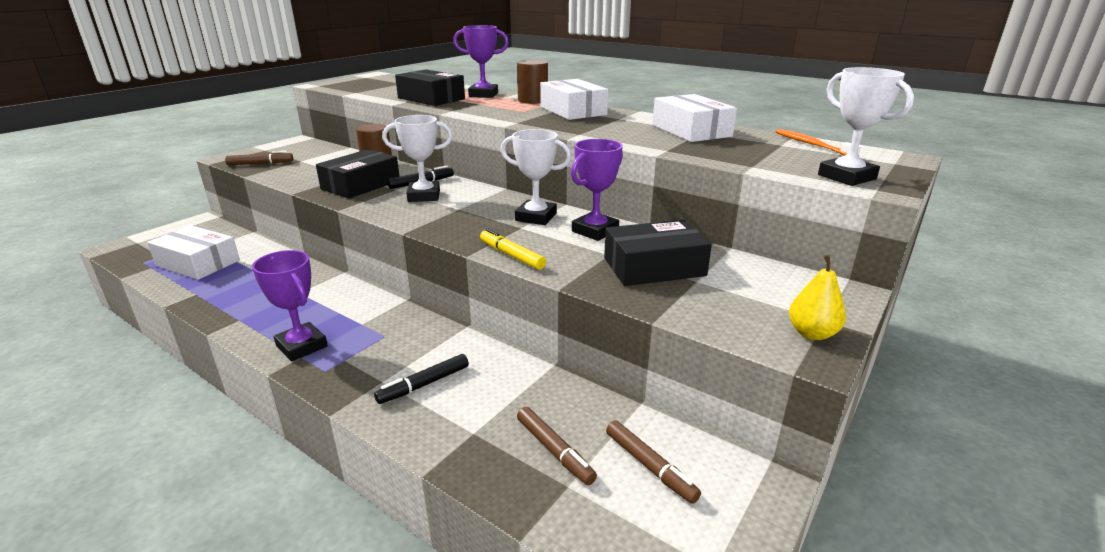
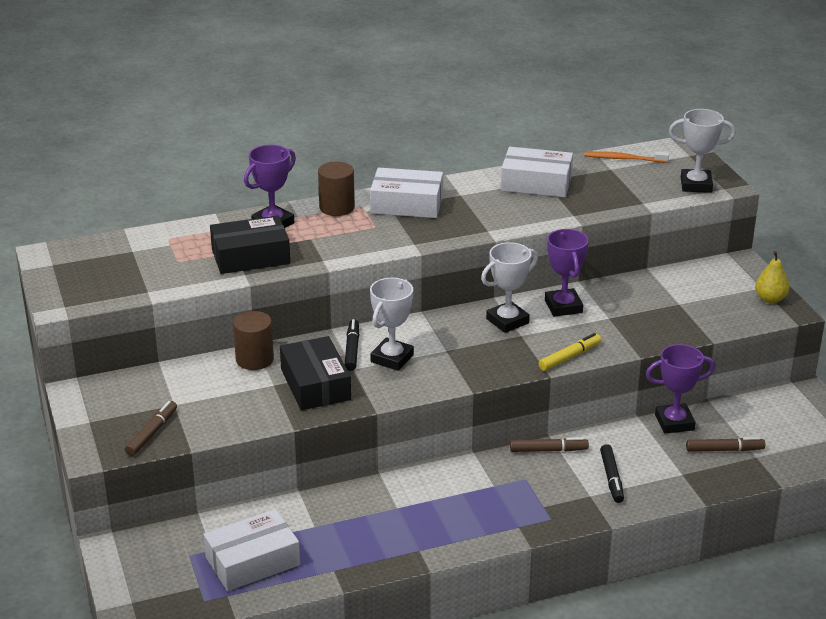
camera: 55 degrees left, 5 degrees up
purple trophy [252,250,328,362] -> purple trophy moved to [646,344,715,434]
yellow marker [480,229,546,270] -> yellow marker turned 150 degrees clockwise [539,333,601,371]
black box [604,220,712,286] -> none
brown marker [606,420,701,504] -> brown marker moved to [510,437,589,452]

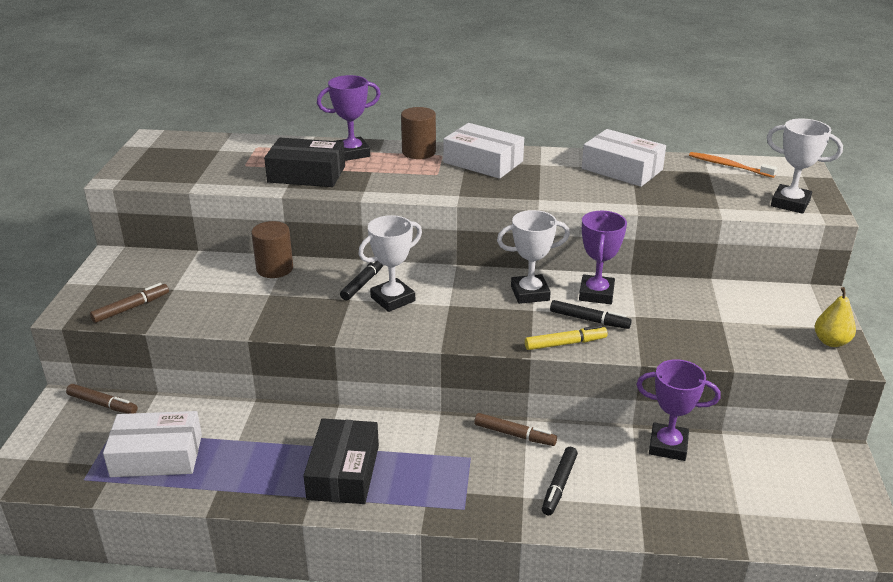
camera: 25 degrees right, 0 degrees up
black box [280,336,351,410] -> black box moved to [303,418,379,504]
brown marker [686,437,765,452] -> brown marker moved to [66,384,138,414]
none -> black marker [550,300,631,329]

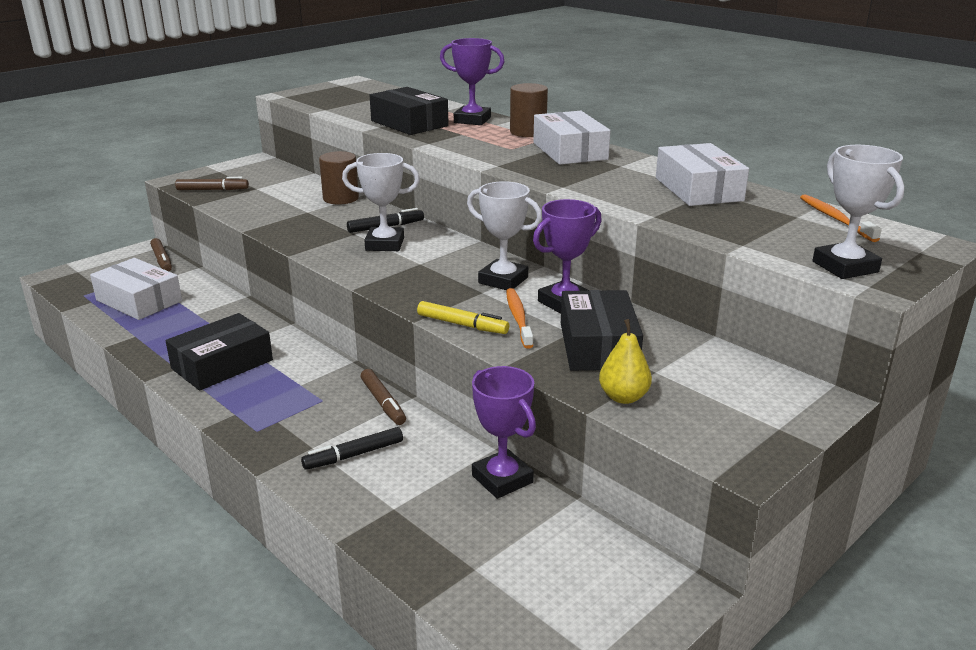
camera: 40 degrees right, 5 degrees down
black marker [550,300,631,329] -> orange toothbrush [506,288,533,349]
yellow pear [815,287,856,347] -> yellow pear moved to [599,319,652,404]
none -> black box [561,290,643,371]

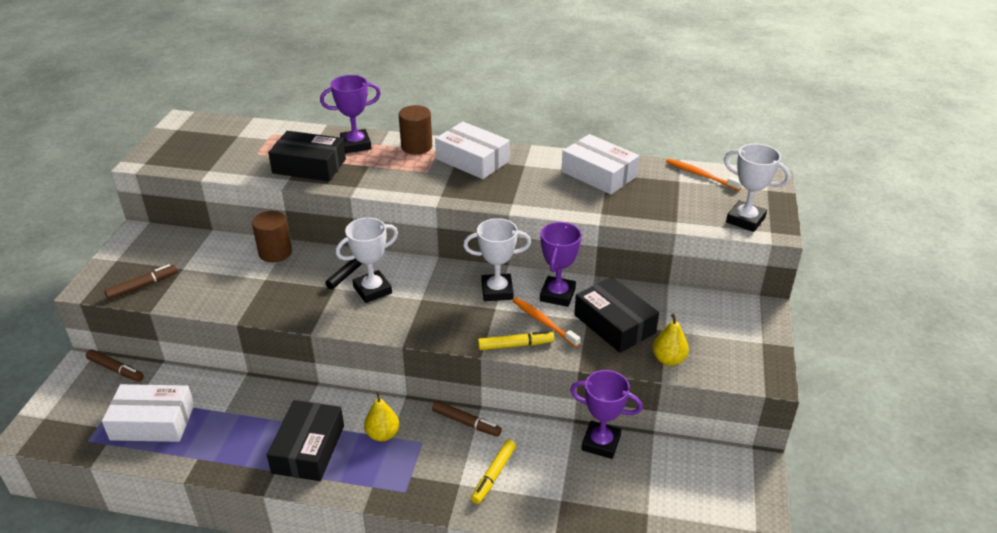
camera: 35 degrees left, 10 degrees up
black marker [301,427,403,470] -> yellow marker [471,439,516,504]
none -> yellow pear [364,391,399,441]

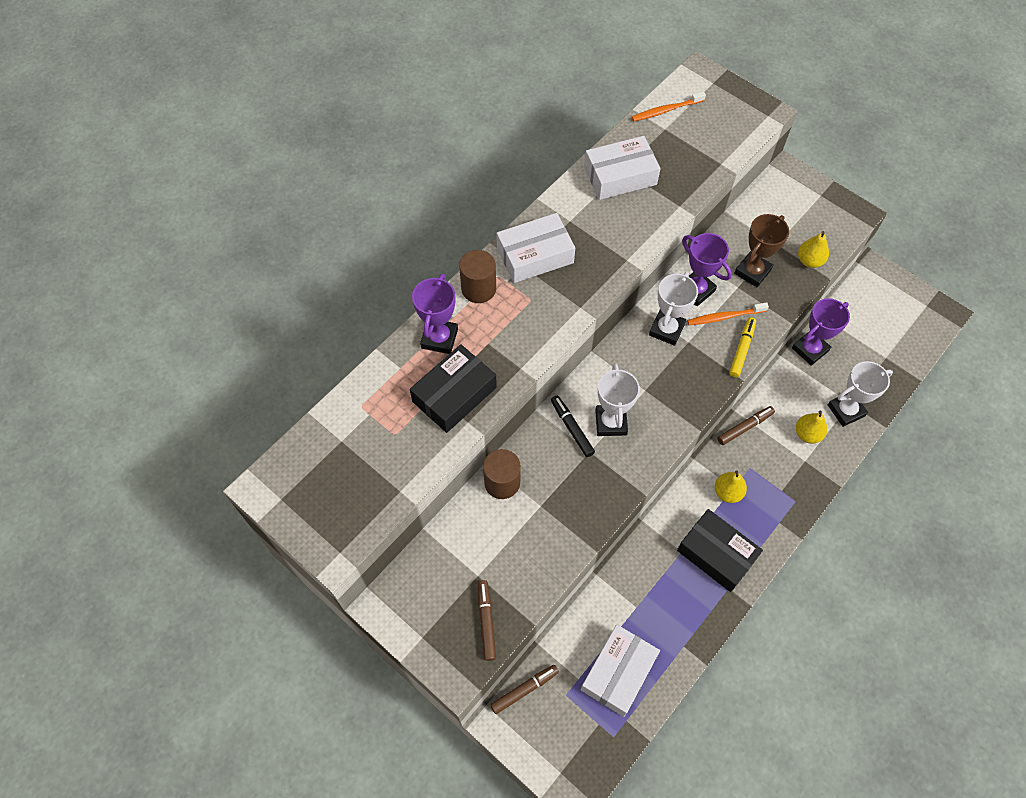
camera: 60 degrees left, 25 degrees up
yellow marker [471,439,516,504] -> yellow pear [796,410,827,444]
black box [574,277,659,353] -> brown trophy [734,214,789,287]
white trophy [724,144,791,232] -> white trophy moved to [828,361,893,427]

